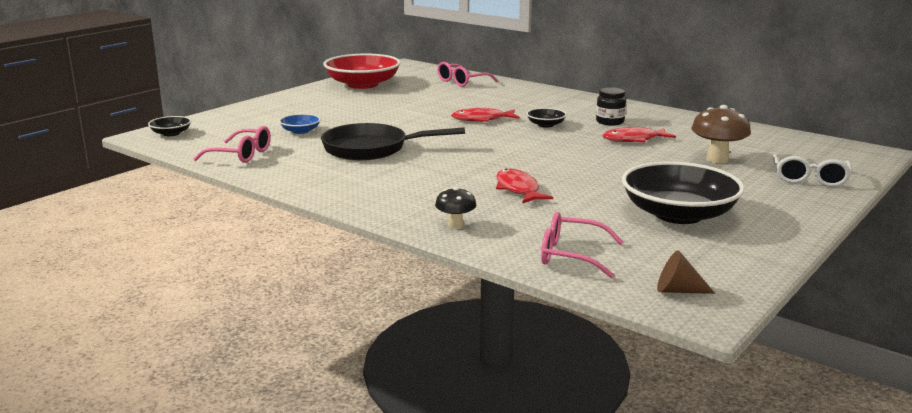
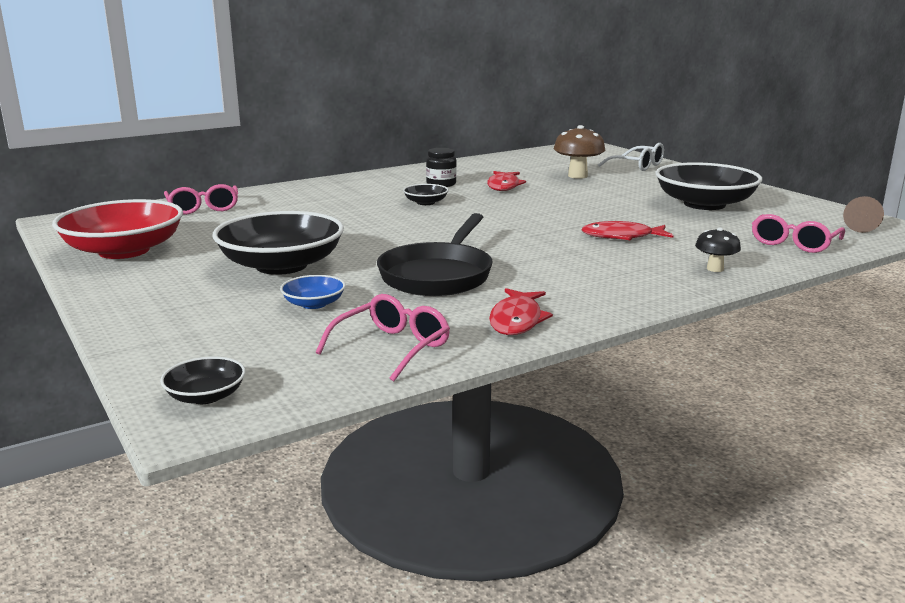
camera: 70 degrees left, 0 degrees up
red fish [451,108,520,122] -> red fish moved to [489,288,553,335]
none -> black bowl [212,211,344,275]

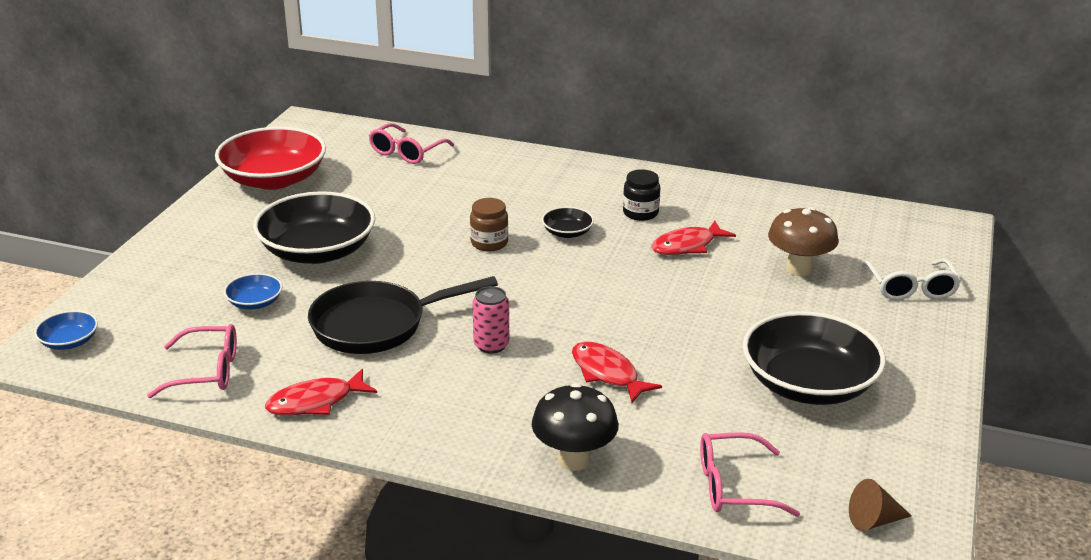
camera: 50 degrees right, 10 degrees up
black bowl [160,357,246,404] -> blue bowl [34,310,98,350]
black mushroom [695,227,741,272] -> black mushroom [532,383,618,471], size x1.67
none -> brown jar [470,198,508,251]
none -> pink can [472,286,509,354]

